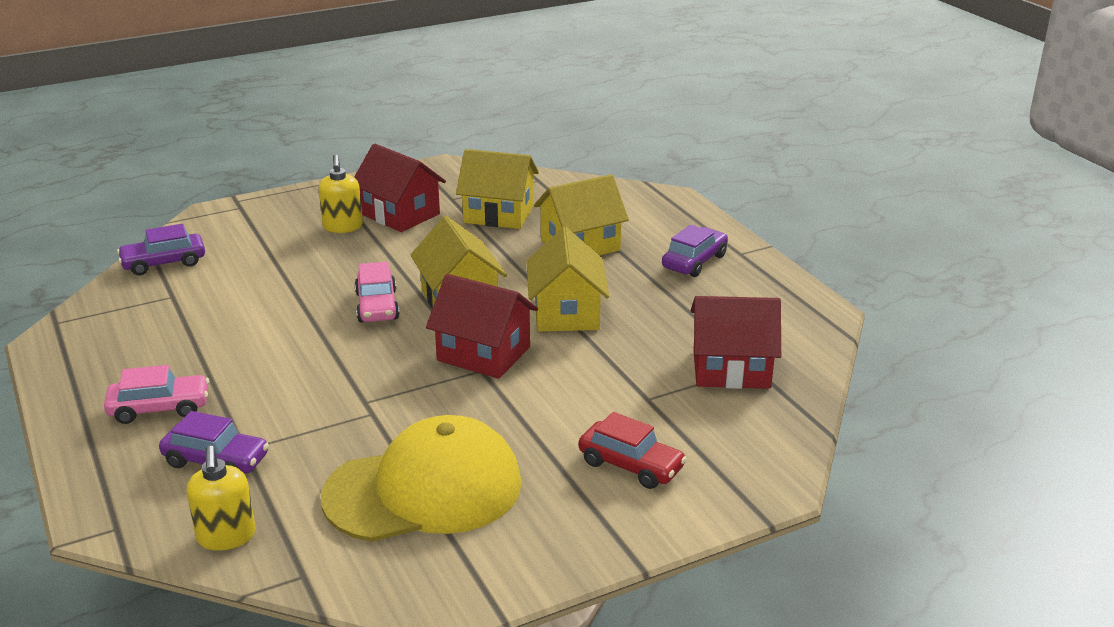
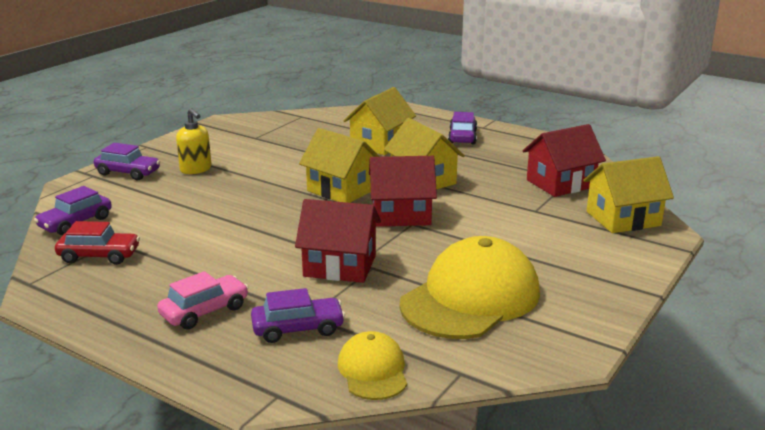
camera: 30 degrees left, 5 degrees down
yellow soap dispenser [187,446,256,551] -> yellow cap [338,331,407,400]
red house [354,144,446,232] -> red house moved to [295,199,381,283]
pink car [355,262,400,322] -> none
yellow house [456,149,539,229] -> yellow house moved to [583,156,674,233]
red car [579,412,687,489] -> red car moved to [55,221,140,265]
none -> purple car [94,143,160,180]

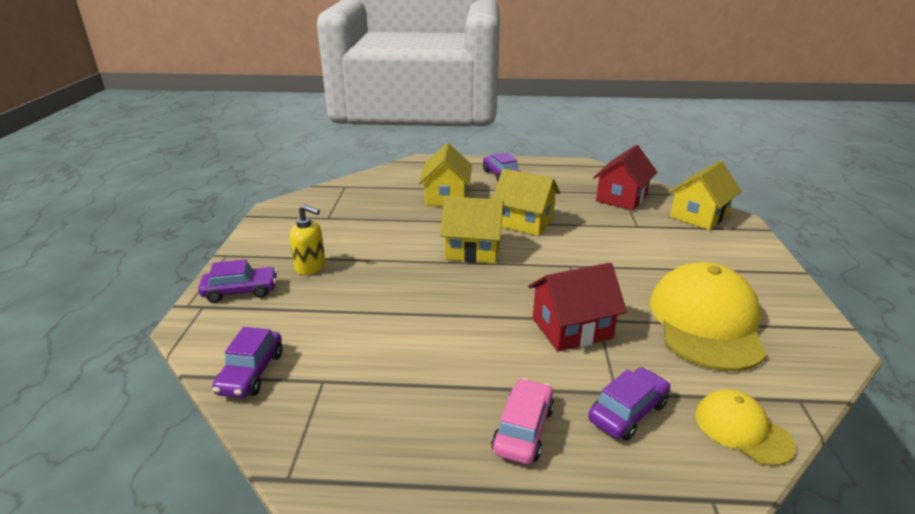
camera: 30 degrees left, 5 degrees up
red car [55,221,140,265] -> none
red house [369,156,437,227] -> none

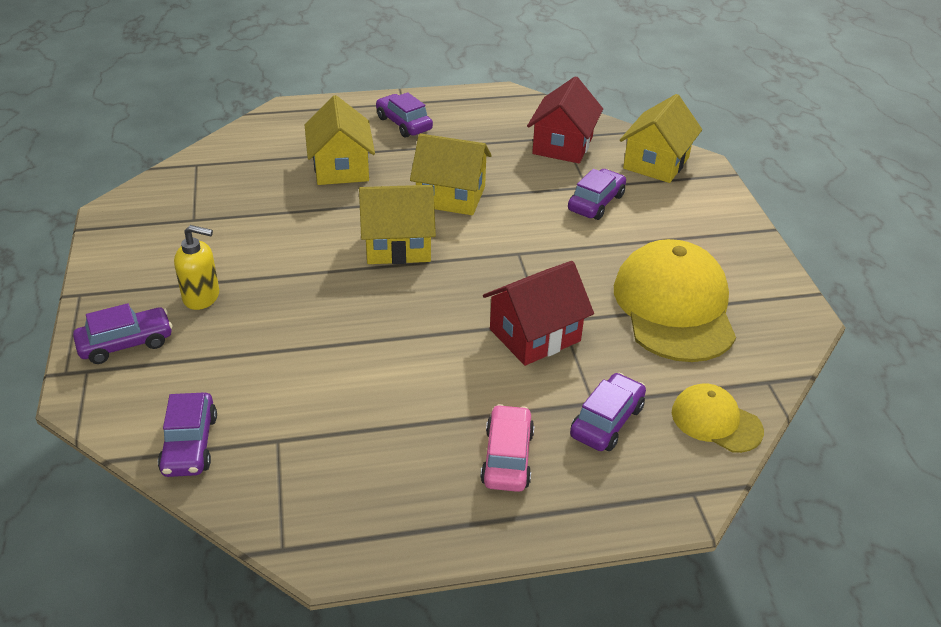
camera: 15 degrees left, 10 degrees up
none -> purple car [568,169,626,220]

